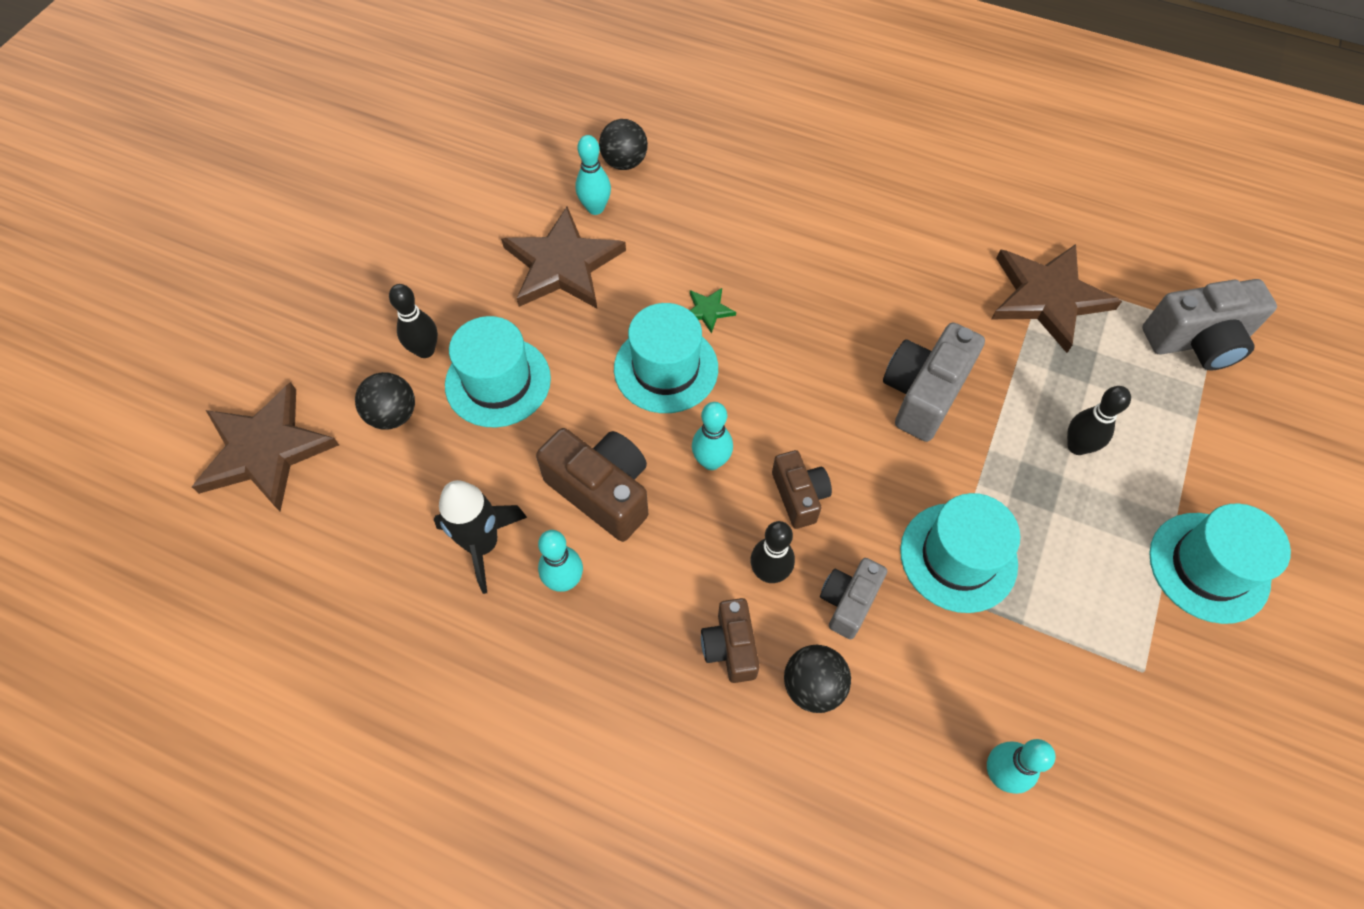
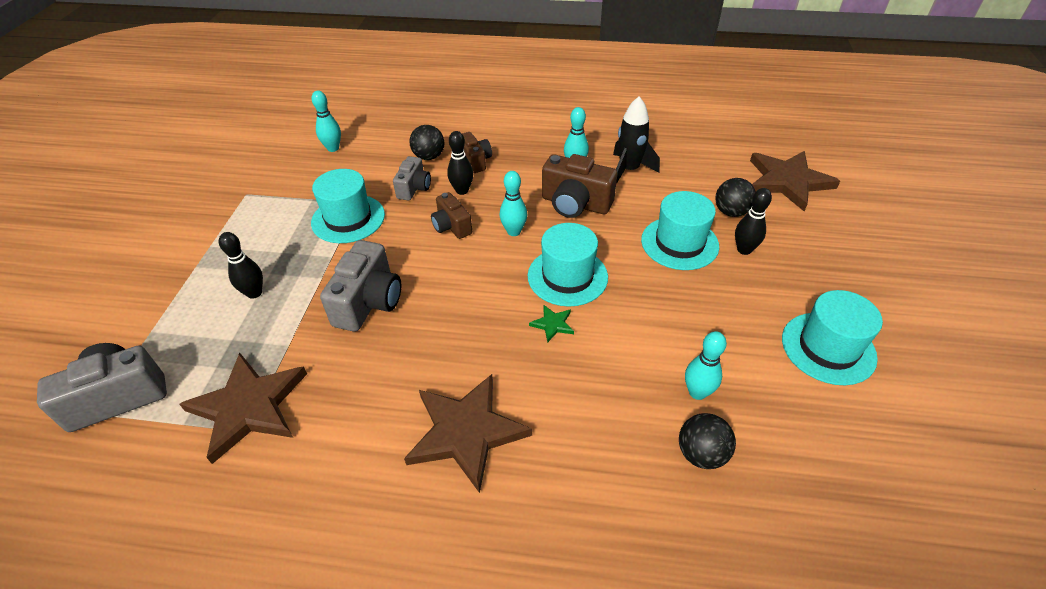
camera: 165 degrees right, 15 degrees down
brown star [501,206,626,308] -> brown star moved to [404,374,532,493]
turquoise hat [1149,504,1291,624] -> turquoise hat moved to [782,290,883,385]

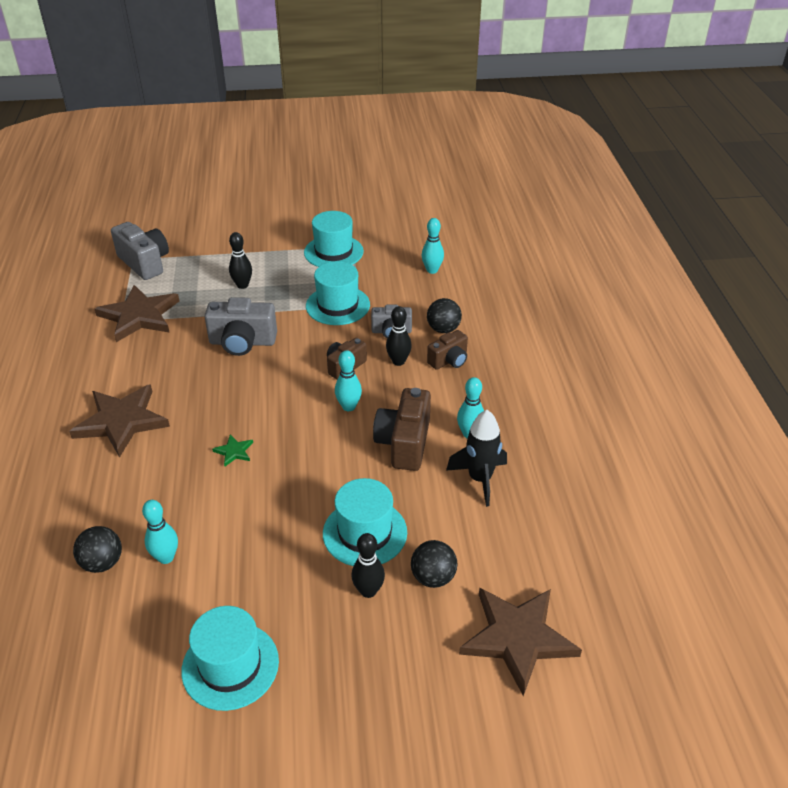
camera: 75 degrees right, 5 degrees down
turquoise hat [528,223,608,307] -> turquoise hat moved to [304,211,364,267]

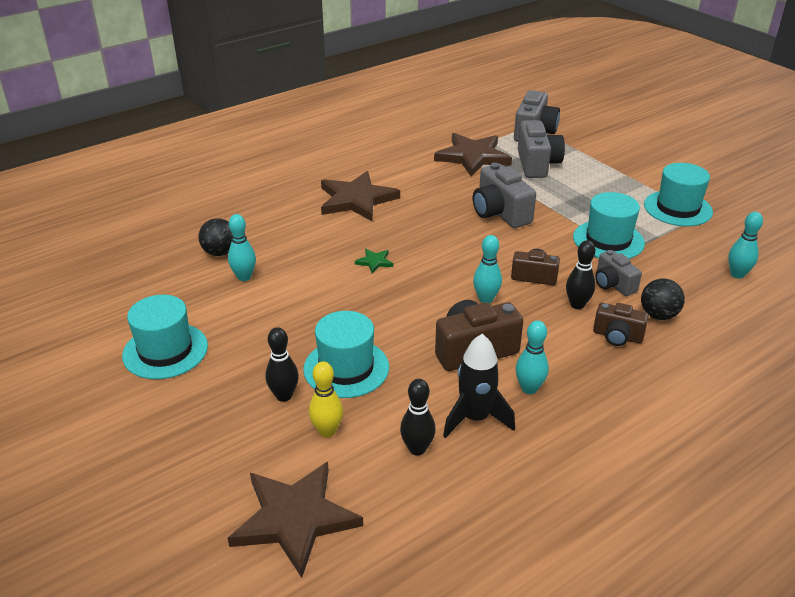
camera: 60 degrees right, 5 degrees down
black bowling pin [229,232,252,289] -> black bowling pin moved to [400,379,436,456]
black ball [411,540,458,588] -> yellow bowling pin [309,361,343,437]
none -> grey camera [518,120,565,178]

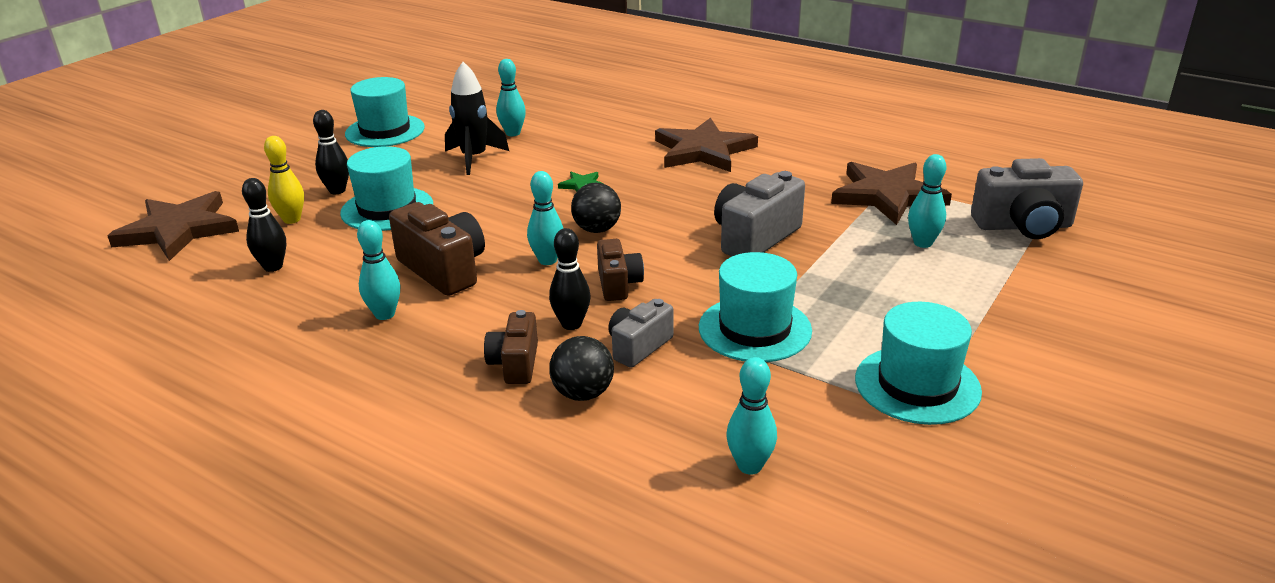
camera: 70 degrees right, 5 degrees down
black ball [198,218,232,256] -> black ball moved to [571,183,621,233]
black rocket [443,334,515,438] -> black rocket moved to [445,62,509,175]
grey camera [518,120,565,178] -> turquoise bowling pin [908,154,946,248]

